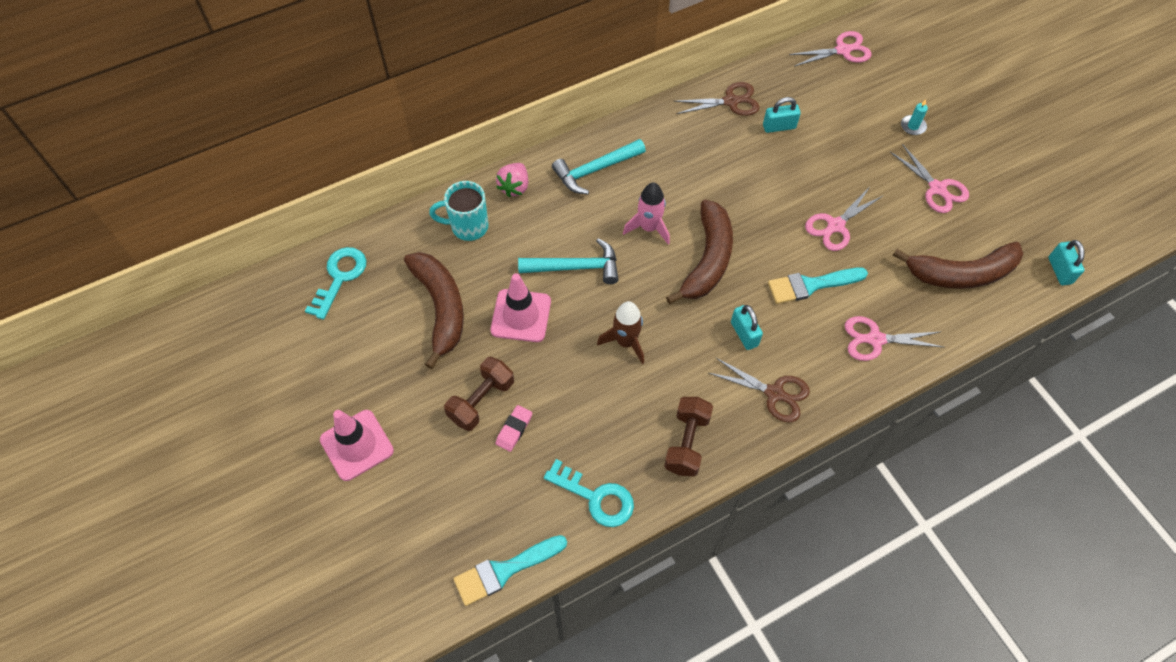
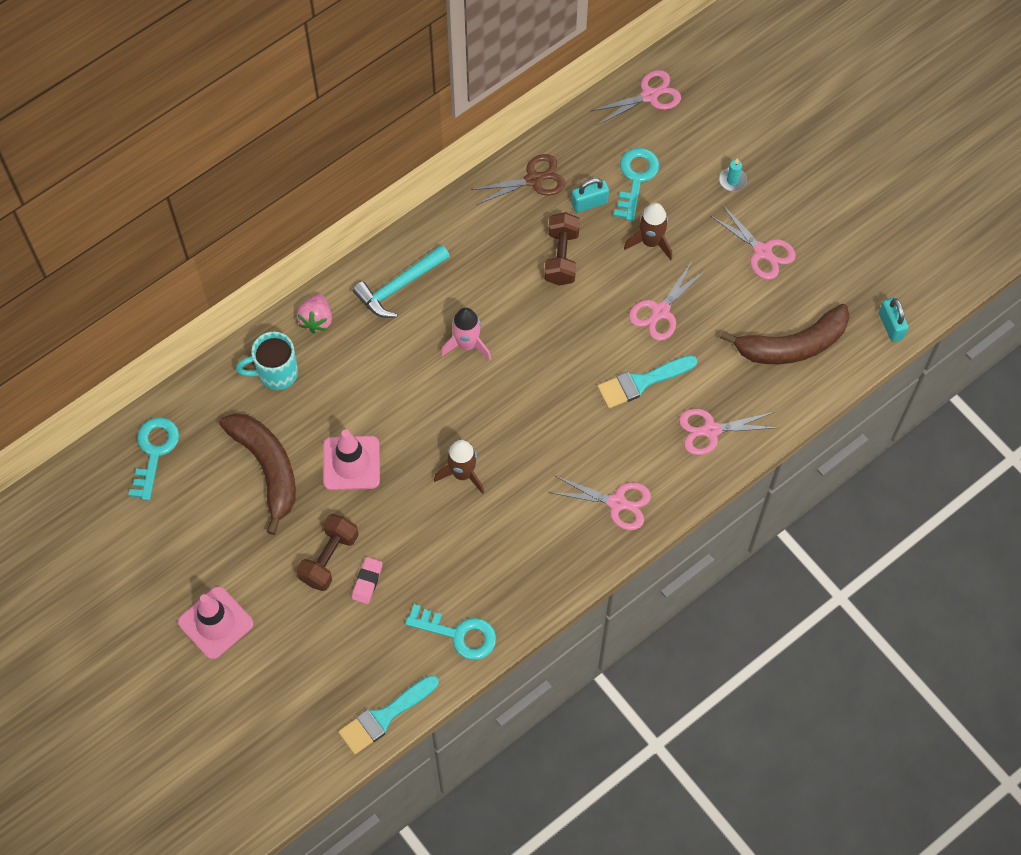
camera: 10 degrees left, 5 degrees up
turquoise hammer [518,238,619,284] -> none
brown dumbbell [664,397,713,476] -> brown dumbbell moved to [544,212,580,285]
brown banana [666,200,733,304] -> none
brown scissors [709,358,810,422] -> pink scissors [549,476,651,530]
turquoise padlock [731,305,763,350] -> none
none -> turquoise key [614,148,659,221]
none -> brown rocket [624,203,672,260]

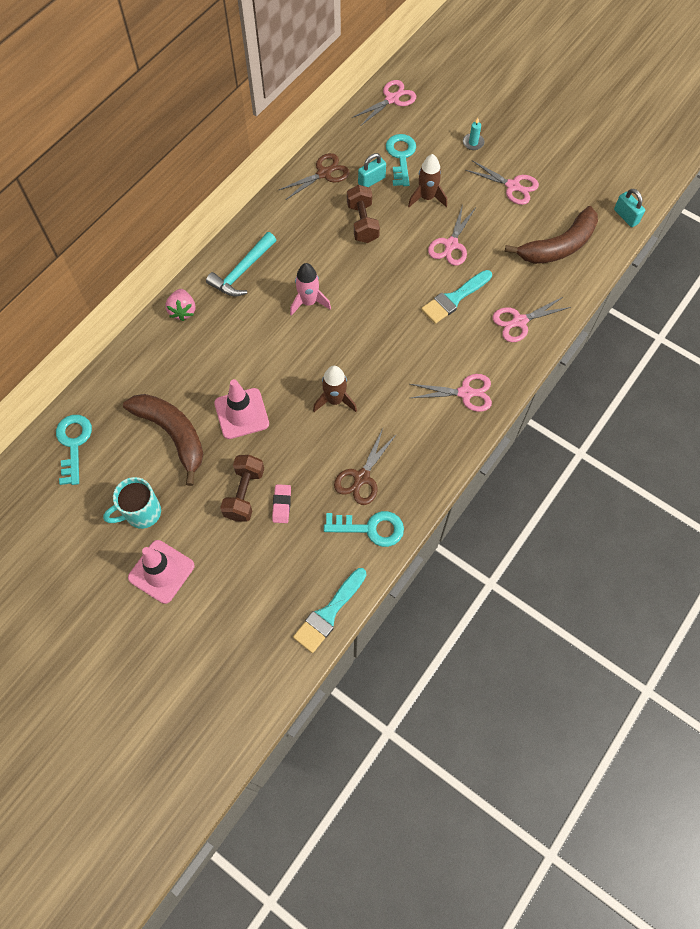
camera: 15 degrees left, 0 degrees up
turquoise mug [236,332,298,390] -> turquoise mug moved to [103,477,161,529]
none -> brown scissors [334,429,397,505]

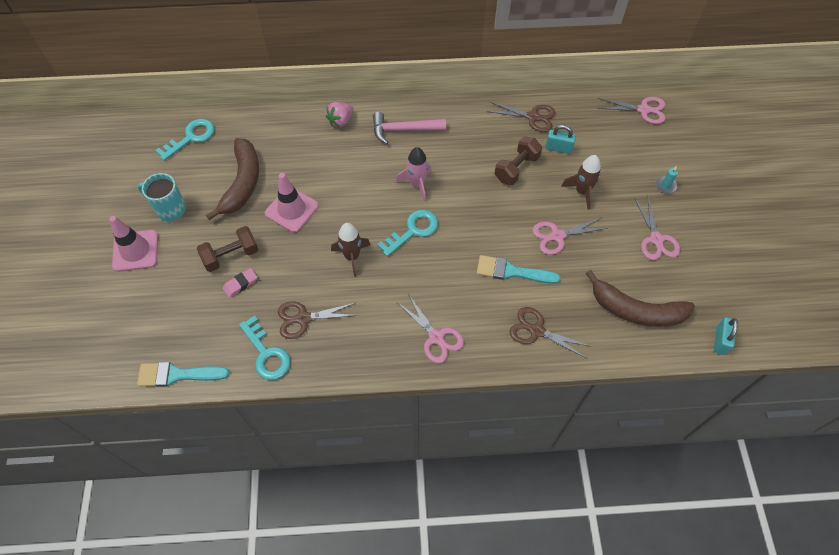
camera: 50 degrees right, 5 degrees down
turquoise hammer [206,232,276,297] -> pink hammer [373,112,446,144]
turquoise key [386,134,416,186] -> turquoise key moved to [377,210,438,257]
pink scissors [492,297,571,342] -> brown scissors [510,307,592,359]

